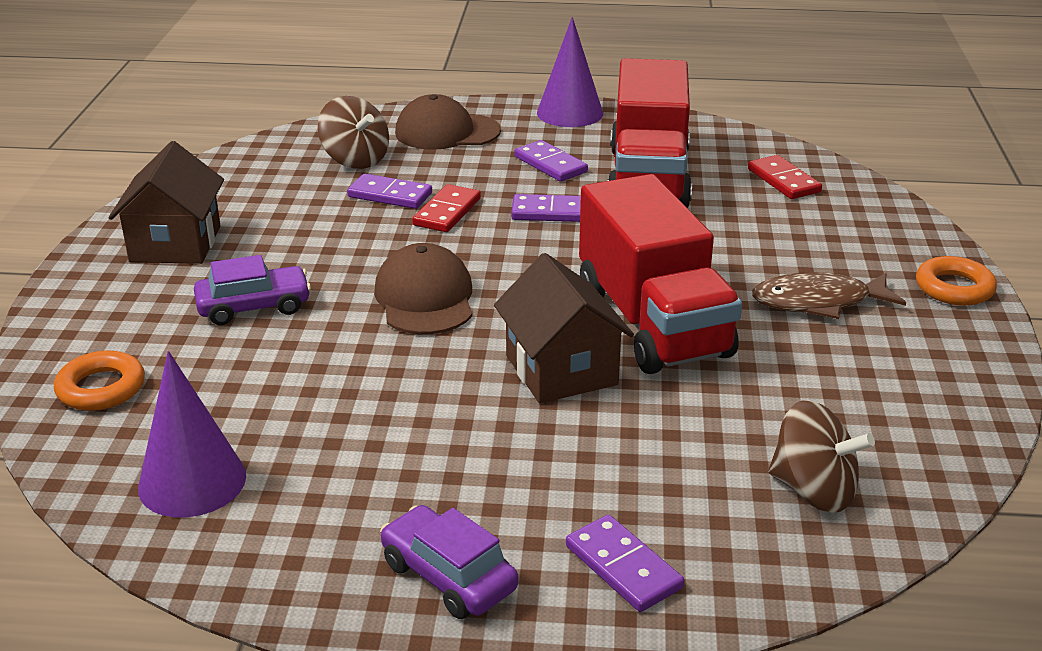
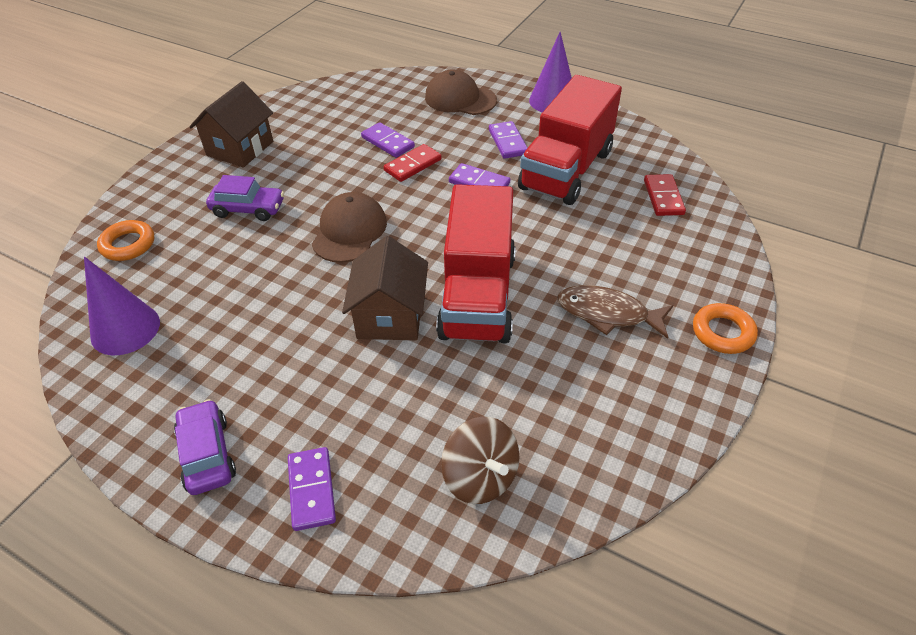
camera: 25 degrees right, 15 degrees up
brown spinning top [318,96,389,169] -> none

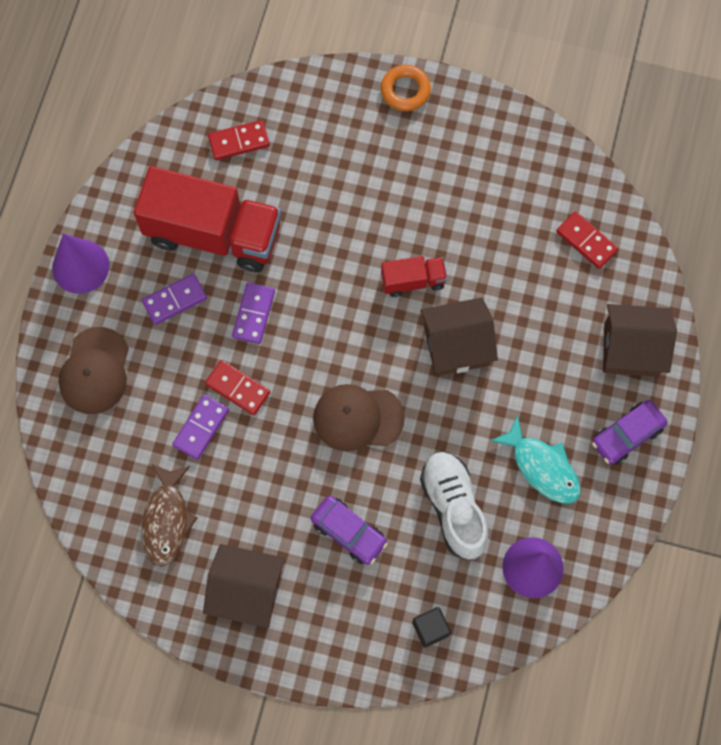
camera: 105 degrees left, 25 degrees up
orange ring [97,220,154,261] -> black cube [412,607,451,648]
purple car [206,175,284,221] -> purple car turned 135 degrees clockwise [311,496,388,565]
purple domino [288,447,336,531] -> brown house [603,304,677,377]
red truck [436,184,516,343] -> red truck [381,256,447,297], size x0.47
brown spinning top [441,417,519,504] -> red domino [556,211,618,269]
brown fish [557,285,673,339] -> brown fish moved to [142,464,198,567]
none -> white shoe [420,451,489,560]
none -> turquoise fish [490,415,580,504]

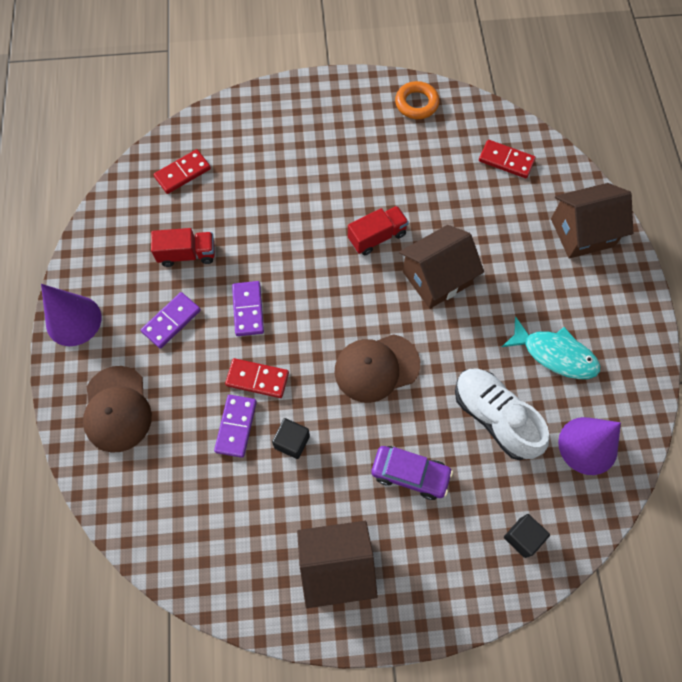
camera: 20 degrees left, 5 degrees down
red truck [134,166,281,272] -> red truck [151,228,215,267], size x0.47
brown fish [142,464,198,567] -> none
orange ring [381,65,431,111] -> orange ring moved to [395,81,440,119]
purple car [592,400,667,465] -> none
none -> black cube [272,418,310,459]

